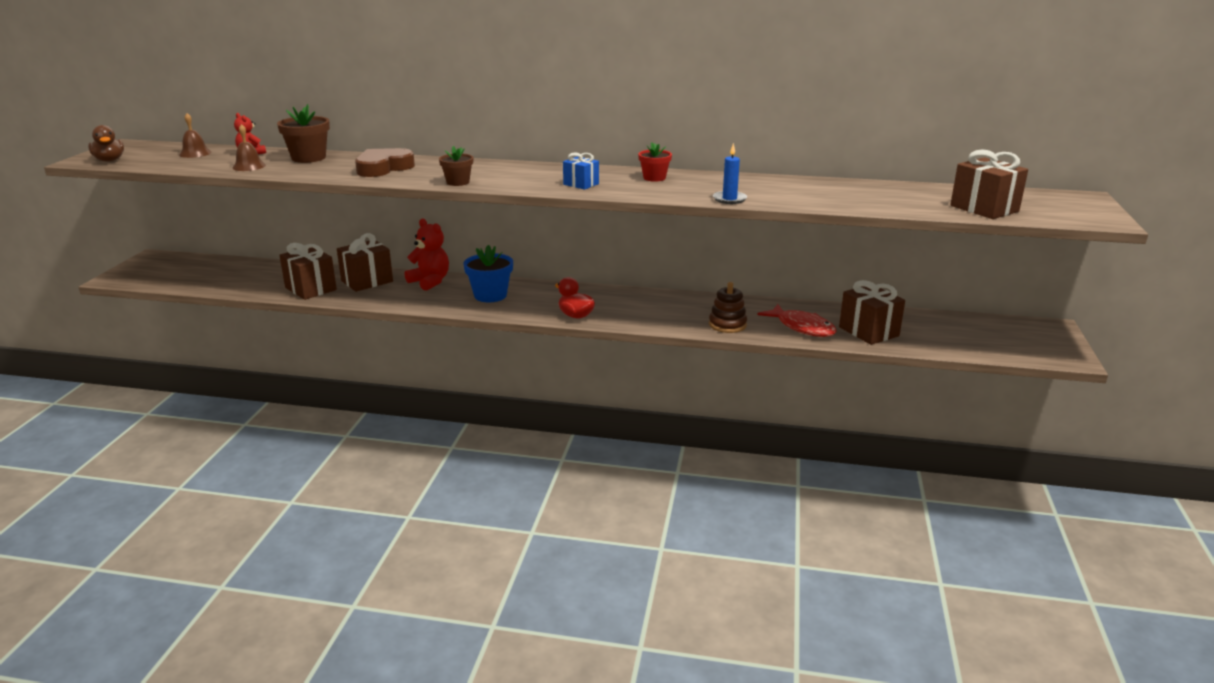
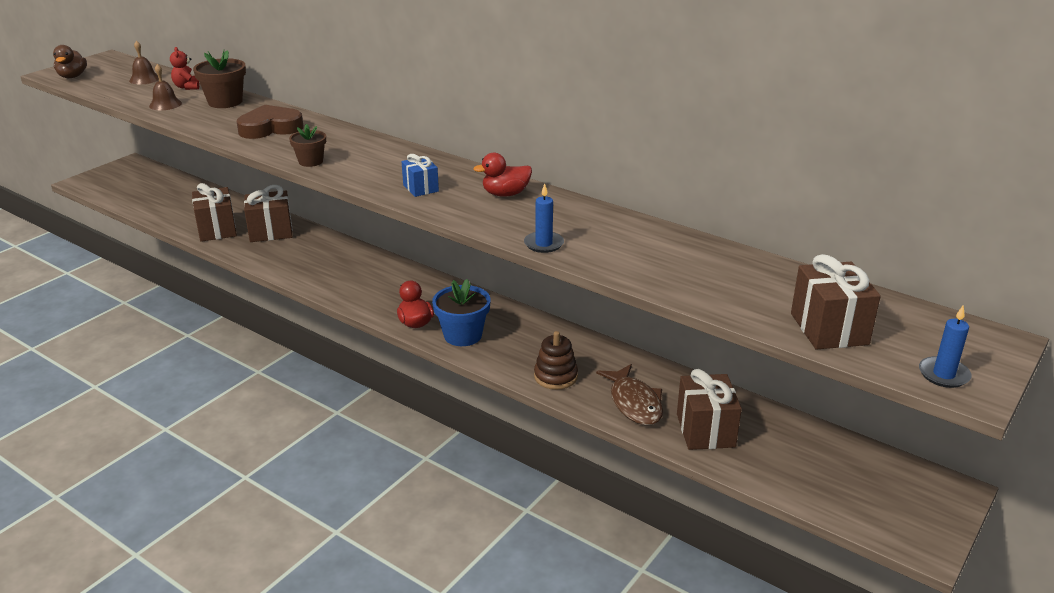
camera: 25 degrees right, 5 degrees up
red teddy bear [405,219,449,291] -> none
blue flower pot [463,245,513,302] -> blue flower pot moved to [432,279,491,346]
red flower pot [638,142,672,182] -> red duck [473,153,532,197]
red fish [757,304,837,337] -> brown fish [596,364,663,425]
none -> blue candle [919,306,972,388]

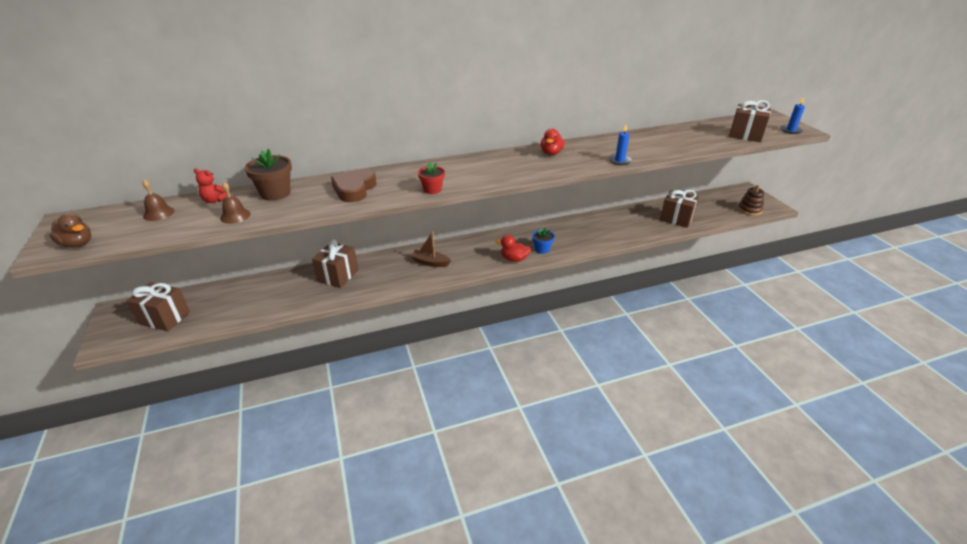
camera: 55 degrees left, 5 degrees up
brown gift [192,183,237,242] -> brown gift moved to [127,282,190,331]
brown flower pot [289,124,326,167] -> red flower pot [418,163,445,194]
blue gift [402,154,439,197] -> none
blue flower pot [432,279,491,346] -> blue flower pot [532,228,555,254], size x0.63
brown stacking toy [534,331,578,390] -> brown stacking toy moved to [738,185,764,216]
brown fish [596,364,663,425] -> none
none -> brown boat [411,231,451,267]

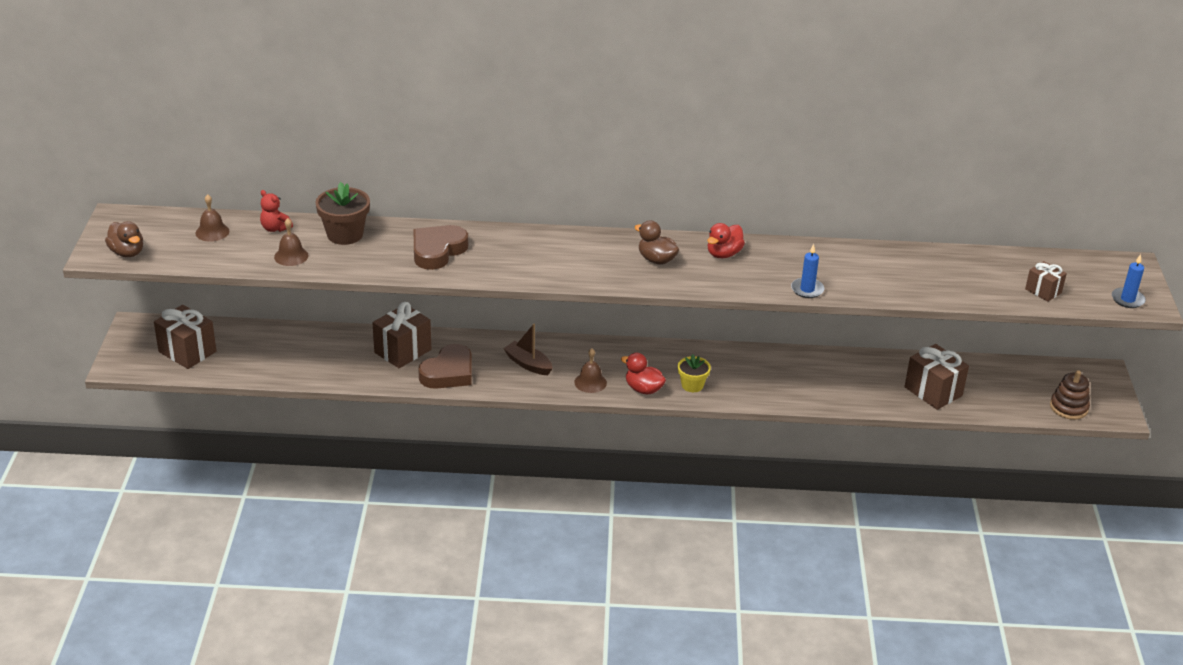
camera: 20 degrees right, 0 degrees up
red flower pot [418,163,445,194] -> none
blue flower pot [532,228,555,254] -> yellow flower pot [678,354,711,392]
brown gift [729,100,771,142] -> brown gift [1025,261,1067,302], size x0.59
none -> brown heart [418,344,472,389]
none -> brown bell [574,348,607,393]
none -> brown duck [635,220,679,264]

